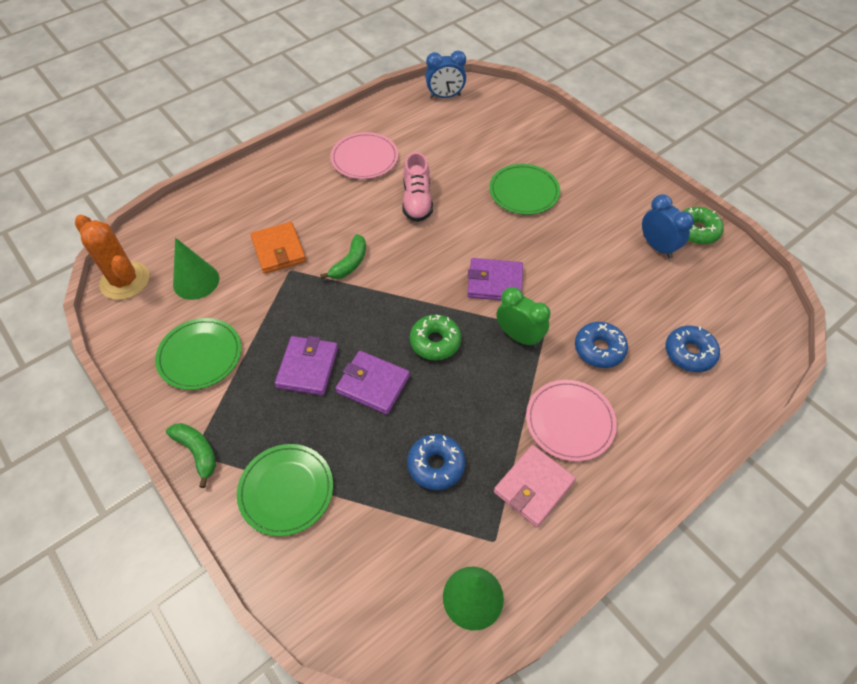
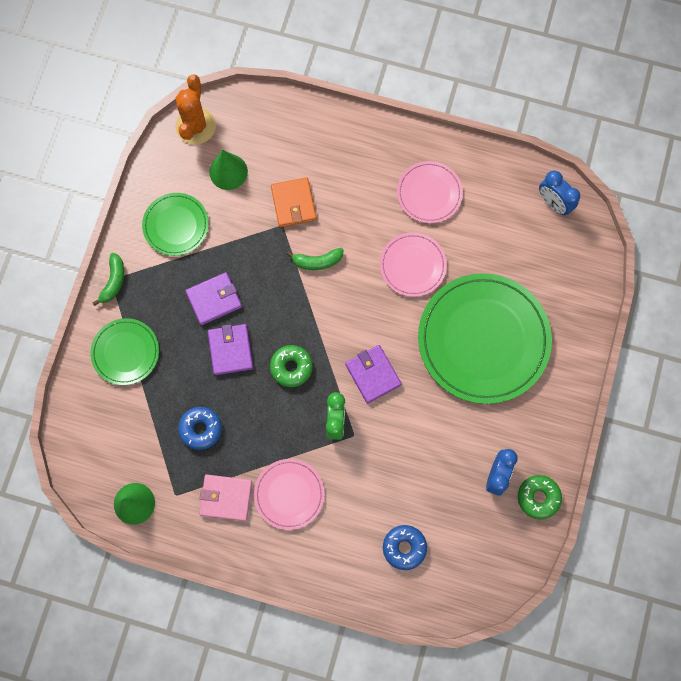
camera: 55 degrees right, 20 degrees up
orange wallet [250,222,306,274] -> orange wallet turned 45 degrees counterclockwise [271,177,316,227]
pink shoe [402,152,433,222] -> pink plate [380,232,447,297]
green plate [489,164,560,215] -> green plate [418,273,552,404], size x1.95
blue donut [575,322,628,368] -> none

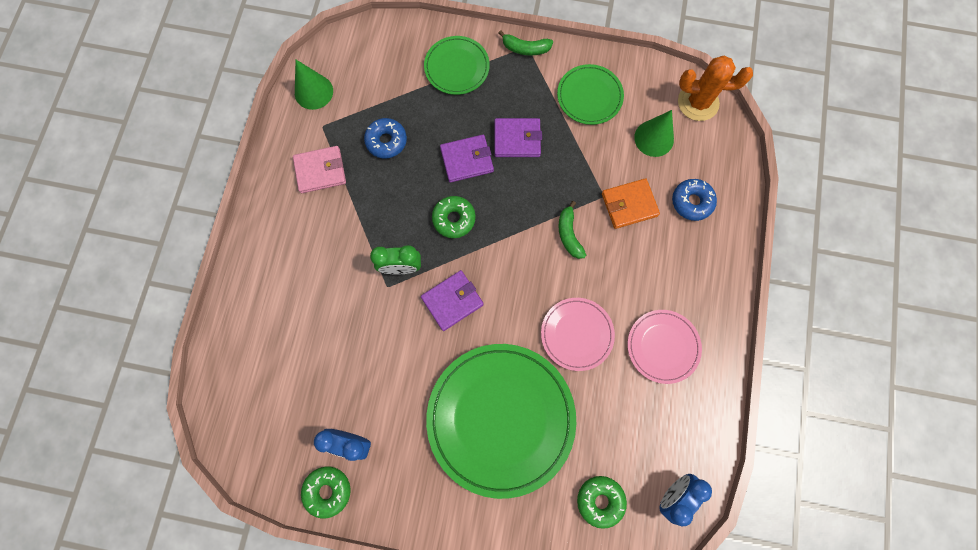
camera: 85 degrees right, 0 degrees up
purple wallet [185,272,242,325] -> purple wallet turned 60 degrees counterclockwise [494,118,542,157]
pink wallet [199,475,252,521] -> pink wallet turned 75 degrees clockwise [293,146,346,193]
pink plate [254,459,325,530] -> none
blue donut [383,525,427,570] -> blue donut moved to [672,179,717,221]
none -> green donut [577,476,627,529]

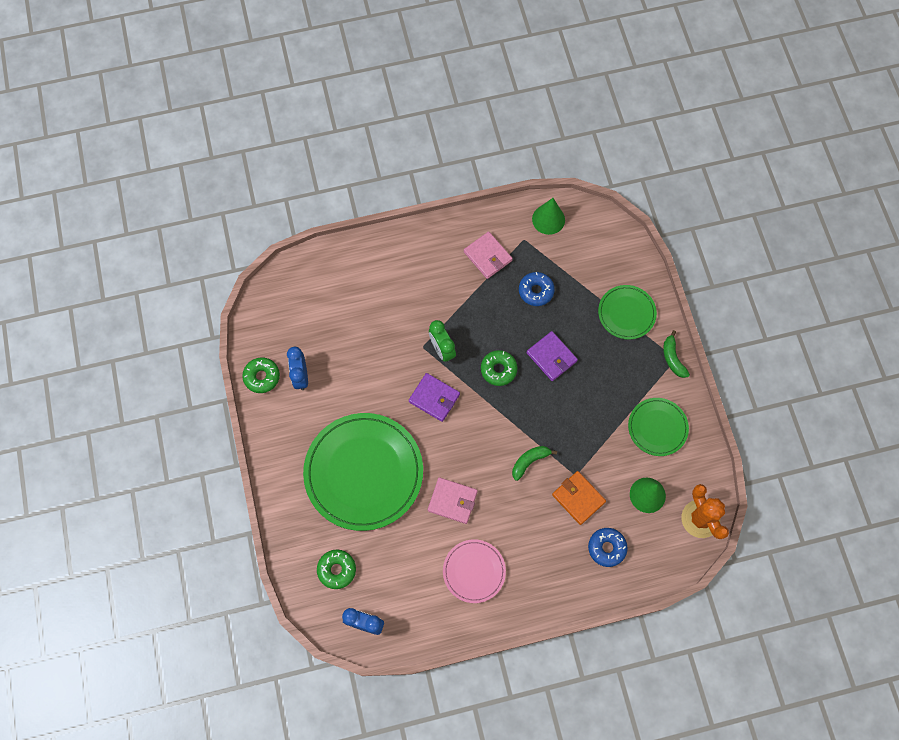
camera: 65 degrees right, 5 degrees down
purple wallet [494,118,542,157] -> none
pink plate [541,298,615,371] -> pink wallet [428,477,478,524]

